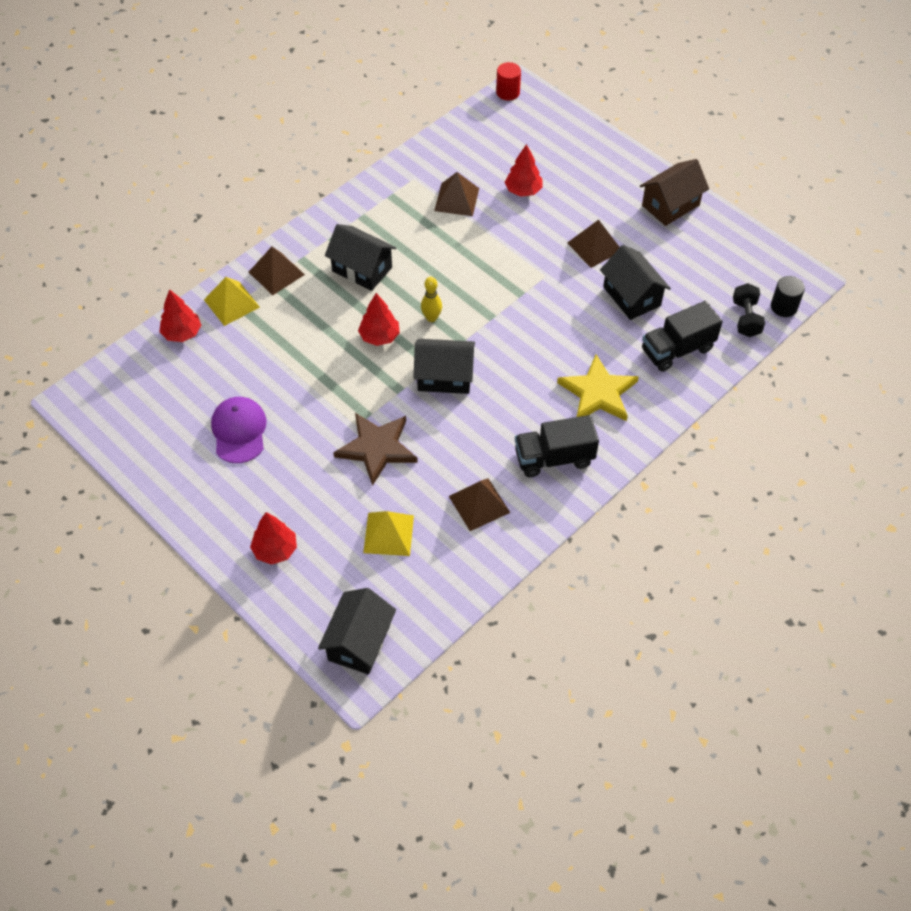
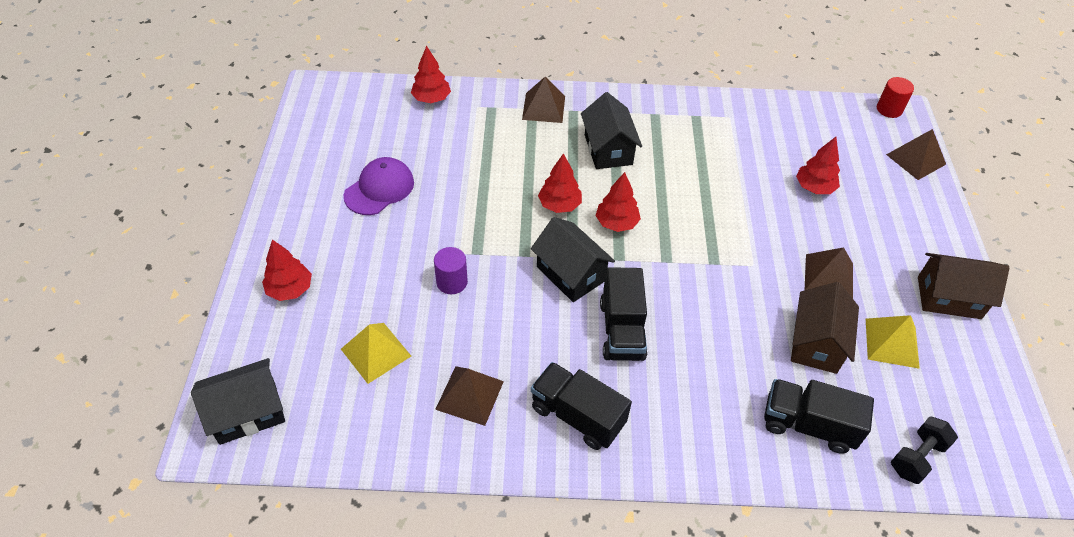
camera: 45 degrees right, 5 degrees down
yellow pyramid [204,277,260,326] -> yellow pyramid moved to [866,315,920,369]
brown star [333,413,418,486] -> purple cylinder [434,247,468,294]
yellow bowling pin [421,277,442,322] -> red tree [595,172,641,232]
brown pyramid [434,172,479,216] -> brown pyramid moved to [886,129,946,180]
yellow star [557,354,639,421] -> none
black house [600,245,671,320] -> brown house [791,282,859,374]
black cylinder [771,276,805,317] -> none
none -> black truck [600,267,648,361]

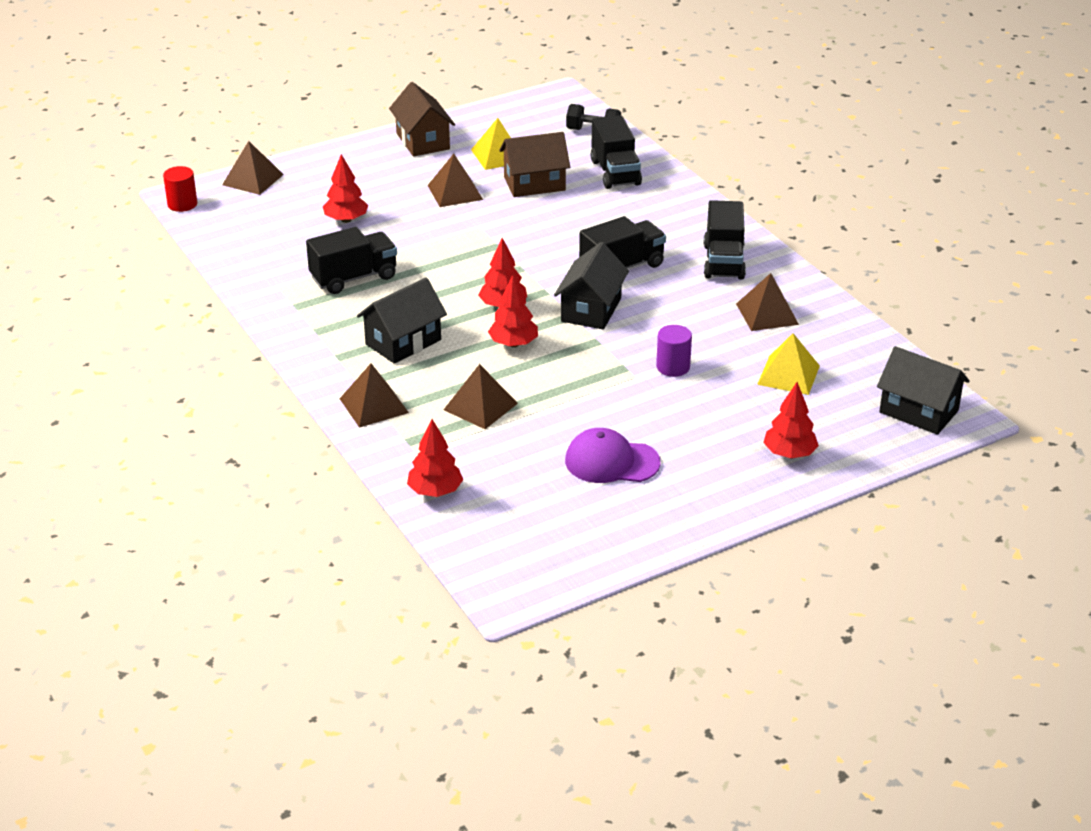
camera: 120 degrees left, 15 degrees down
none -> black truck [306,227,397,294]
none -> brown pyramid [444,364,518,429]

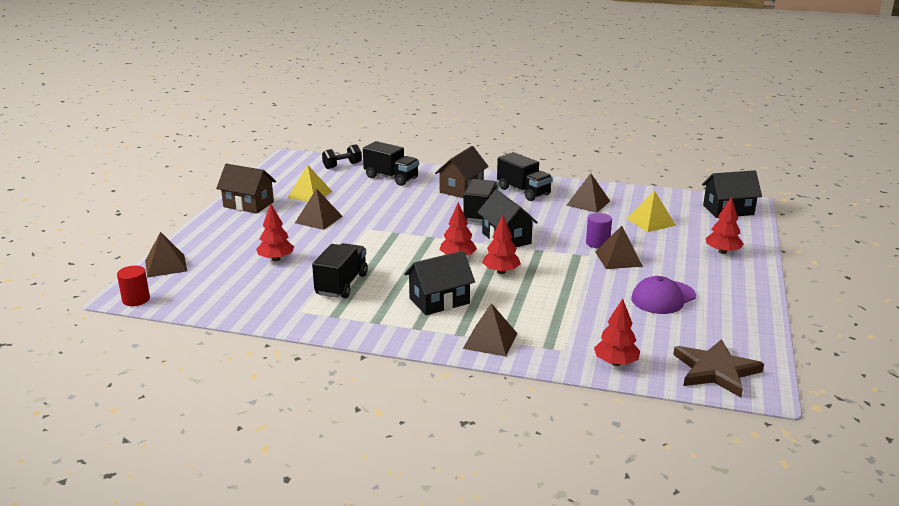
camera: 45 degrees left, 10 degrees down
black house [357,278,447,364] -> black house turned 60 degrees clockwise [404,251,475,315]
brown pyramid [444,364,518,429] -> brown pyramid moved to [595,226,643,269]
brown house [499,132,570,197] -> brown house moved to [435,146,488,198]
none -> brown star [673,339,764,397]

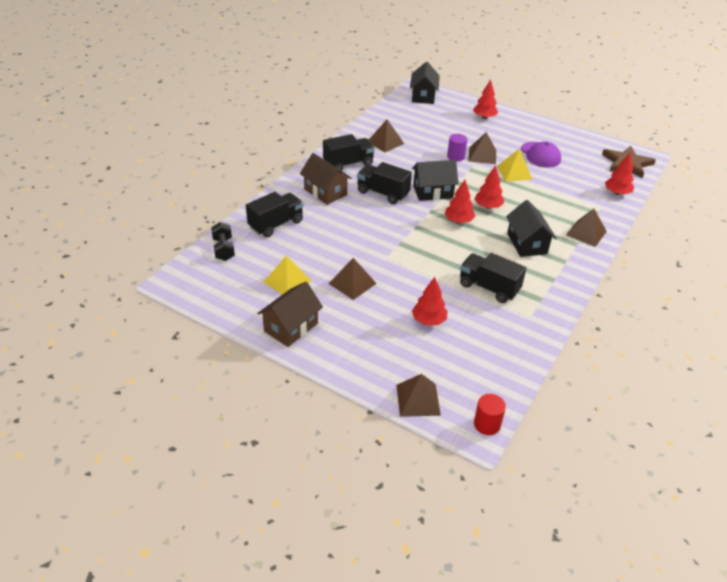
camera: 75 degrees left, 15 degrees up
yellow pyramid [627,191,676,232] -> yellow pyramid moved to [497,149,533,181]

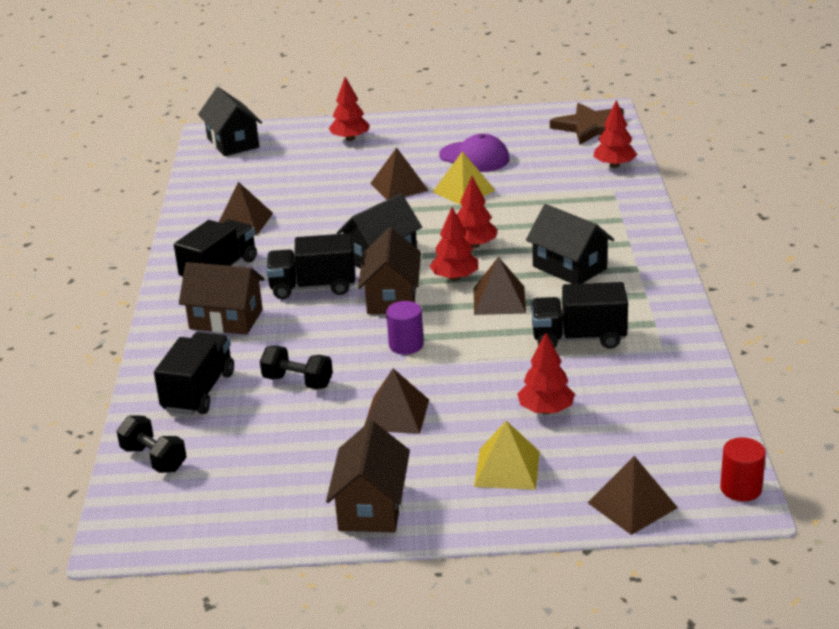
camera: 30 degrees left, 10 degrees down
yellow pyramid [264,256,312,295] -> yellow pyramid moved to [474,421,540,490]
purple cylinder [447,134,468,161] -> purple cylinder moved to [386,301,424,355]
brown pyramid [566,209,607,247] -> brown pyramid moved to [474,257,526,315]
none -> black dumbbell [260,345,333,389]
none -> brown house [358,228,421,314]

